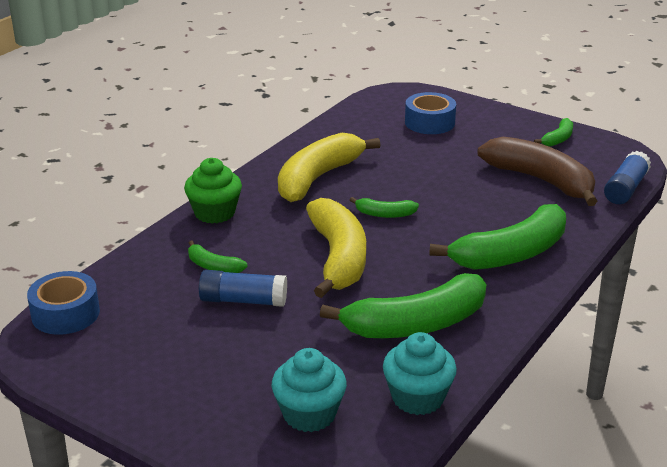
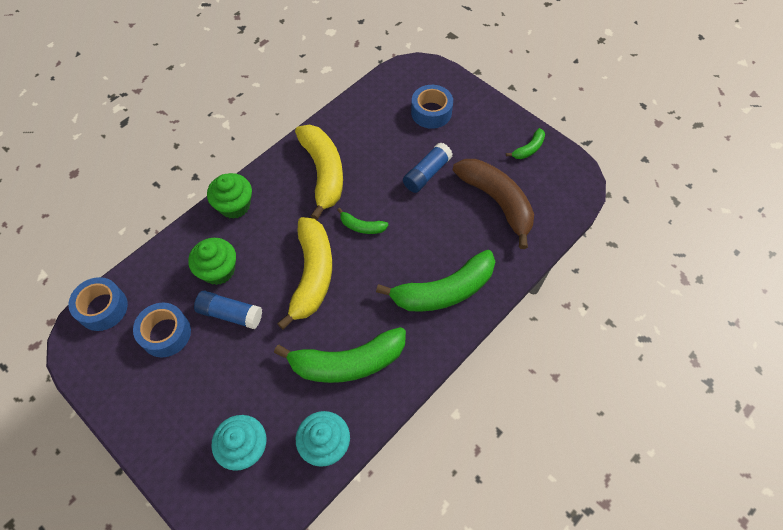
camera: 10 degrees right, 30 degrees up
green banana [188,240,248,273] -> green cupcake [188,238,236,285]
yellow banana [278,133,380,202] -> yellow banana turned 120 degrees clockwise [295,125,343,220]
blue glue stick [604,151,651,204] -> blue glue stick moved to [403,142,453,193]
none -> blue tape [133,303,191,357]

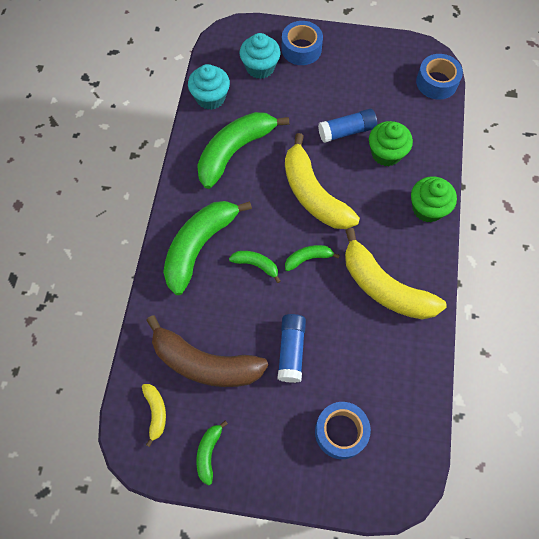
camera: 145 degrees right, 5 degrees up
blue tape [133,303,191,357] -> blue tape moved to [281,21,323,65]
none -> yellow banana [142,384,166,447]
none -> green banana [229,251,281,283]

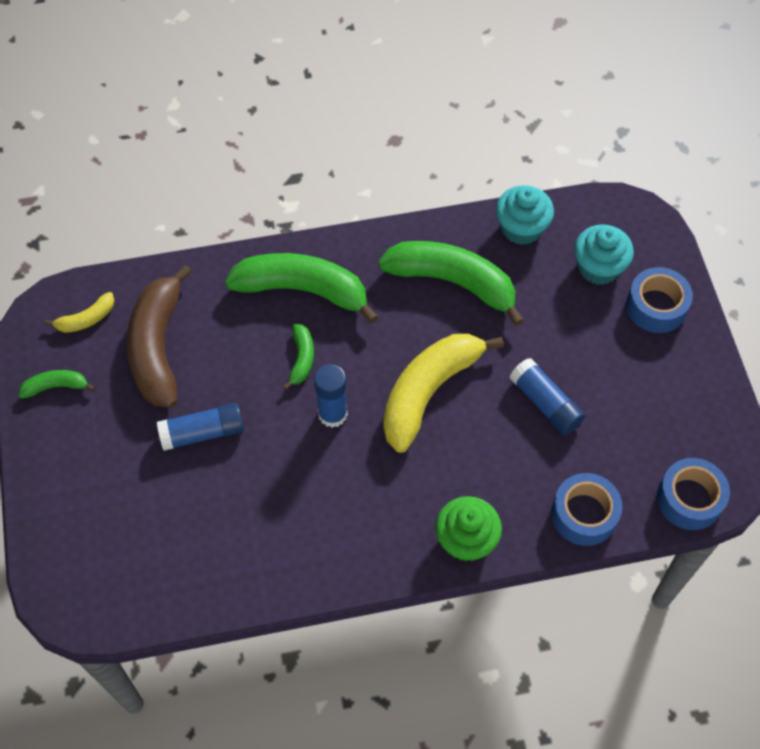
camera: 70 degrees right, 5 degrees down
green banana [285,245,340,271] -> blue glue stick [314,364,348,428]
blue tape [315,402,371,459] -> blue tape moved to [551,473,622,546]
yellow banana [345,228,447,320] -> none
green cupcake [369,121,413,166] -> none

